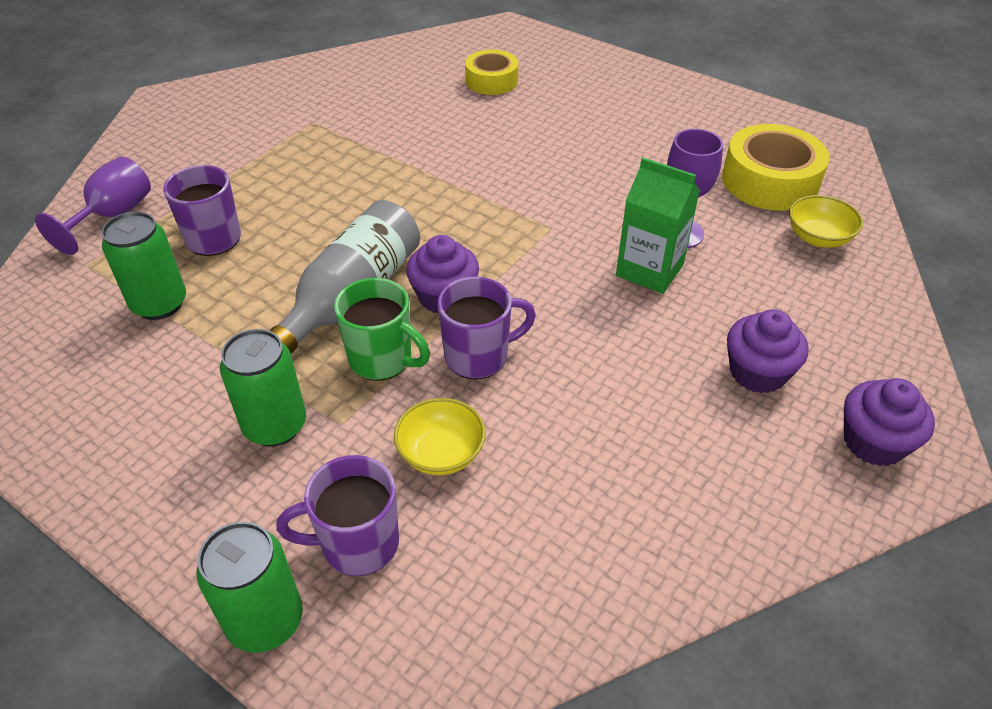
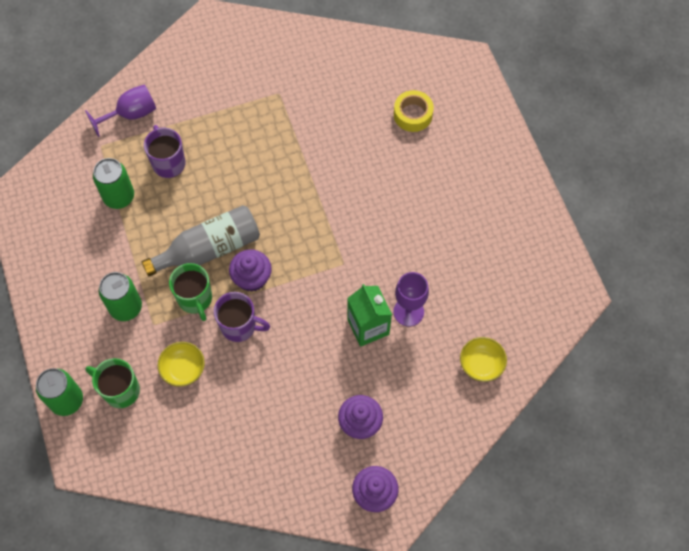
camera: 35 degrees right, 20 degrees up
purple mug [276,455,399,576] -> green mug [85,358,140,408]
yellow tape [722,124,830,211] -> none

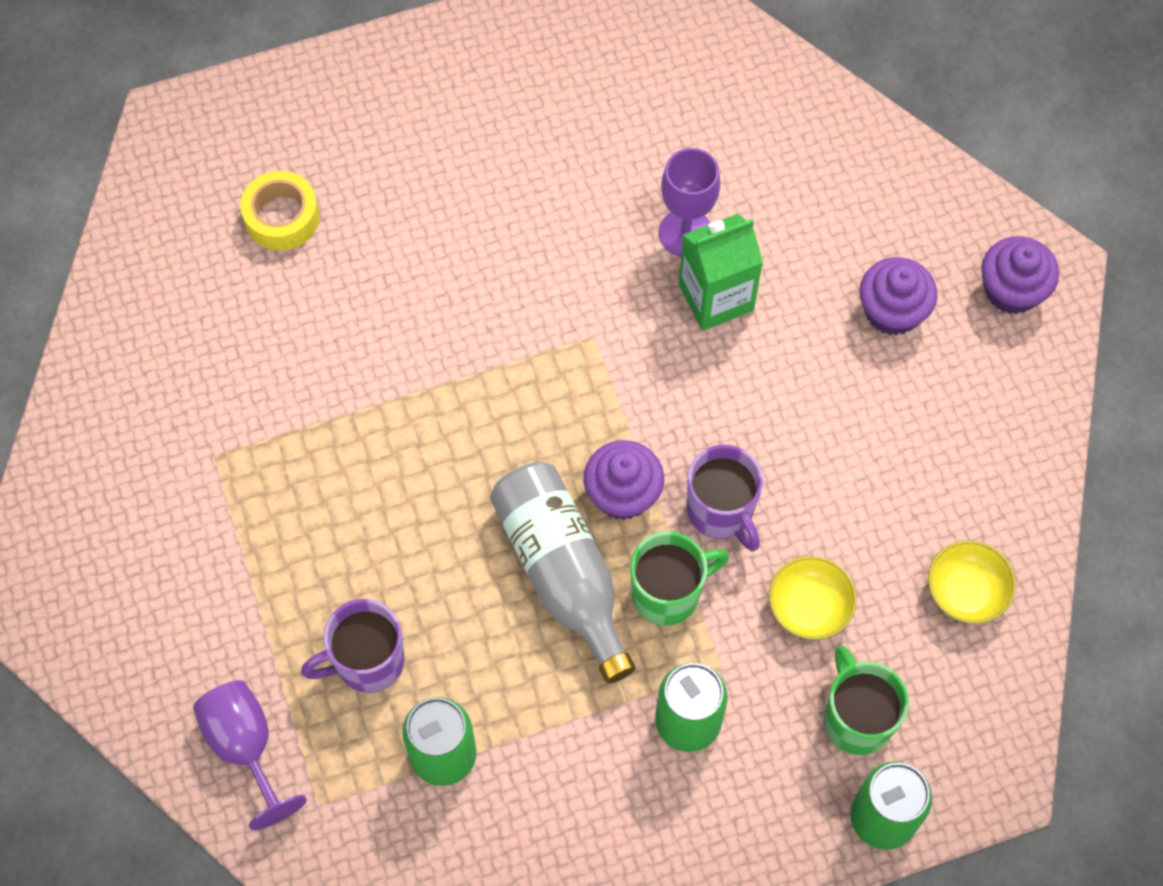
camera: 90 degrees left, 0 degrees up
green mug [85,358,140,408] -> green mug turned 135 degrees clockwise [824,646,909,755]
purple mug [214,292,270,342] -> purple mug turned 135 degrees clockwise [687,445,763,551]
yellow bowl [460,337,507,382] -> yellow bowl moved to [928,540,1016,624]

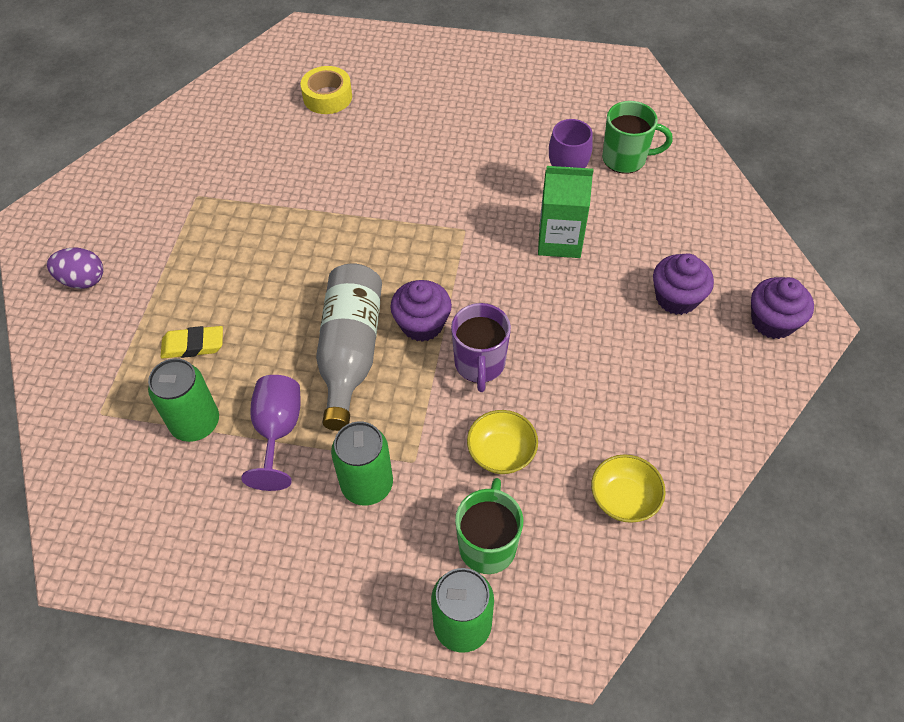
camera: 30 degrees right, 10 degrees down
purple goblet [193,680,307,830] -> purple goblet moved to [241,375,301,491]
purple mug [301,599,405,693] -> yellow eraser [161,326,223,359]
green mug [630,531,729,626] -> green mug moved to [602,101,673,174]
none -> purple egg [47,248,103,289]

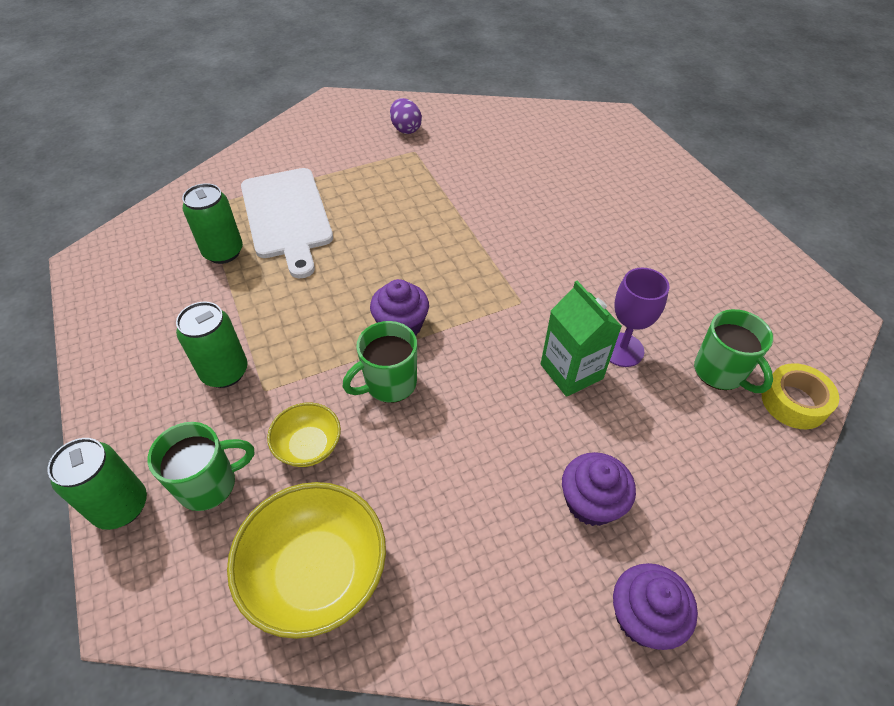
camera: 55 degrees right, 5 degrees down
purple egg [47,248,103,289] -> purple egg moved to [390,98,422,134]
yellow eraser [161,326,223,359] -> white cutting board [241,168,333,278]
purple goblet [241,375,301,491] -> none
yellow tape [300,66,352,114] -> yellow tape moved to [762,363,839,429]
grey bottle [316,263,382,431] -> none
purple mug [451,303,511,392] -> green mug [342,321,417,403]
yellow bowl [591,454,666,523] -> yellow bowl [227,482,386,639], size x1.82

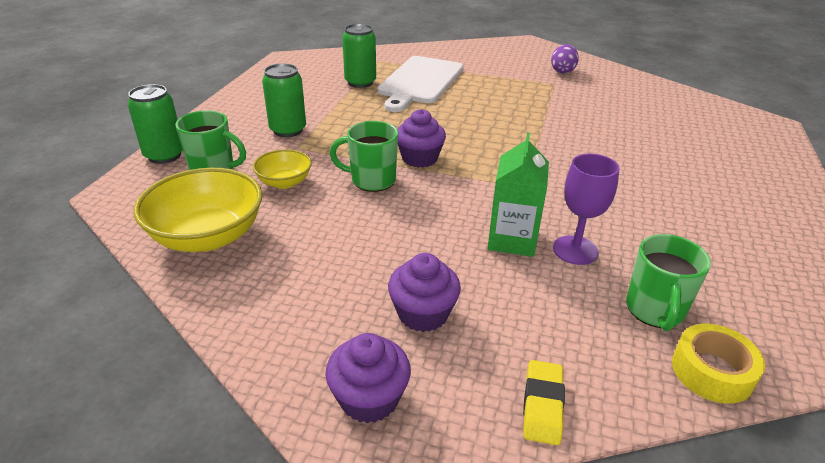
camera: 40 degrees right, 15 degrees down
none -> yellow eraser [523,360,565,445]

